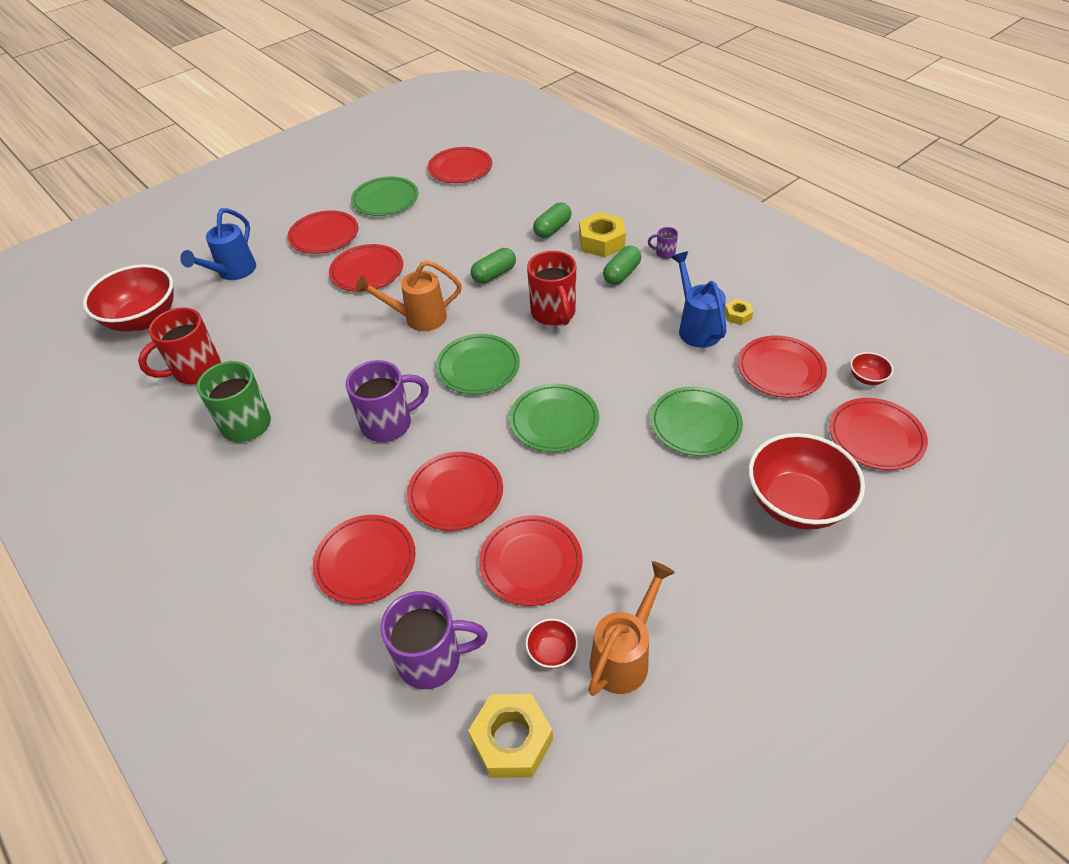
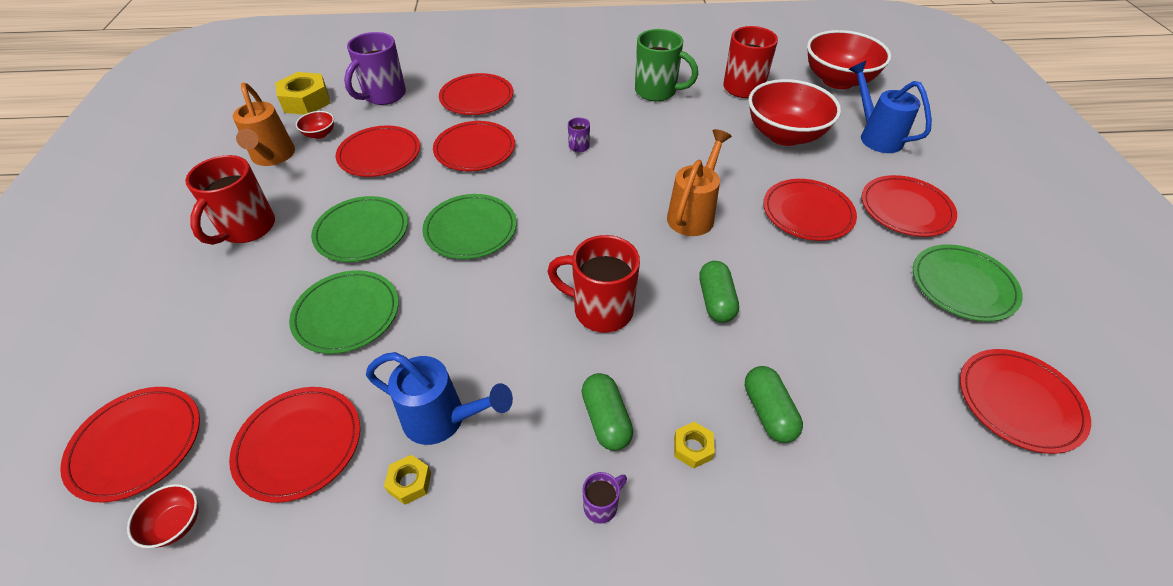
camera: 125 degrees right, 0 degrees up
purple mug [346,360,429,442] -> purple mug [568,117,590,152], size x0.45
green plate [436,334,520,394] -> green plate moved to [311,196,408,262]
yellow nut [579,212,626,257] -> yellow nut [674,422,715,469], size x0.51
red bowl [748,433,865,530] -> red bowl moved to [748,79,841,146]
none -> red mug [185,155,275,245]

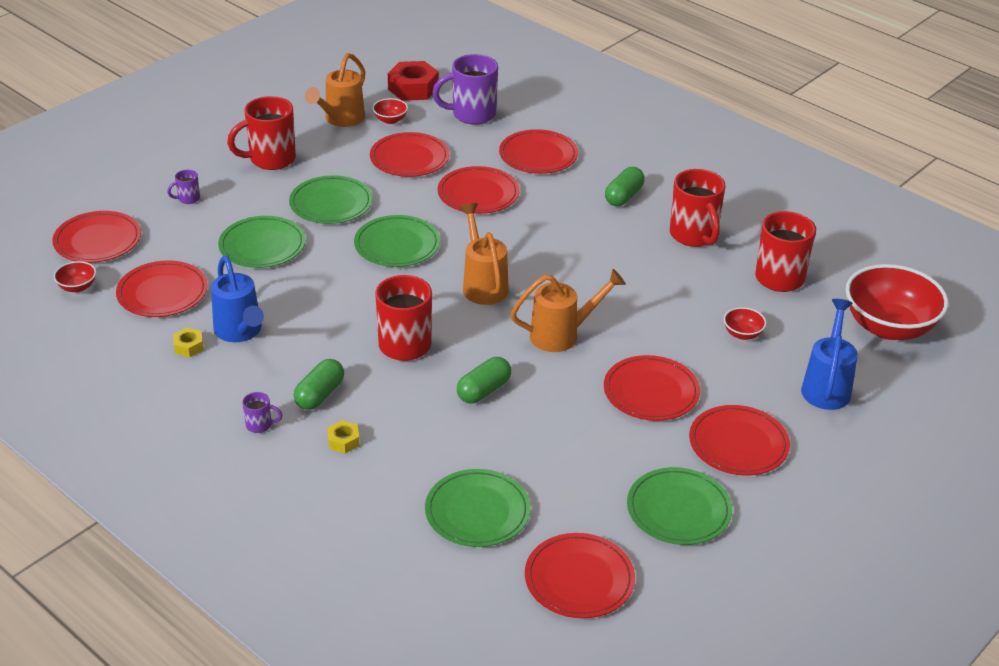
camera: 45 degrees right, 10 degrees down
yellow nut [275,72,330,115] -> red nut [388,61,439,101]
purple mug [568,117,590,152] -> purple mug moved to [167,170,200,204]
green mug [635,29,698,101] -> red mug [670,169,726,247]
green capsule [745,366,803,443] -> green capsule moved to [605,167,645,206]
red bowl [748,79,841,146] -> red bowl [724,307,766,340], size x0.42
none -> green plate [425,469,531,547]
none -> orange watering can [460,203,509,305]

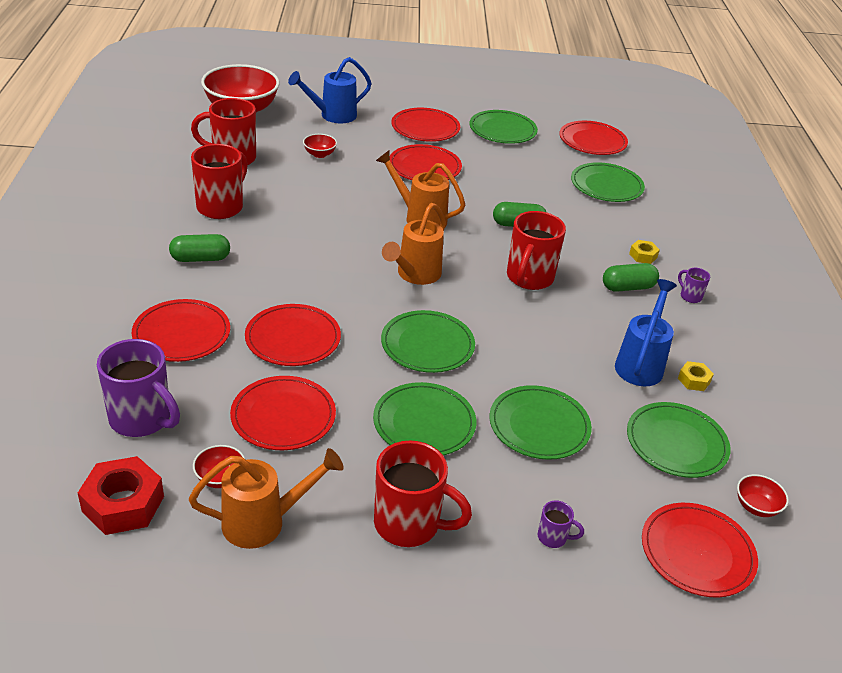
camera: 135 degrees left, 0 degrees up
red plate [116,260,208,317] -> green plate [627,402,731,478]

